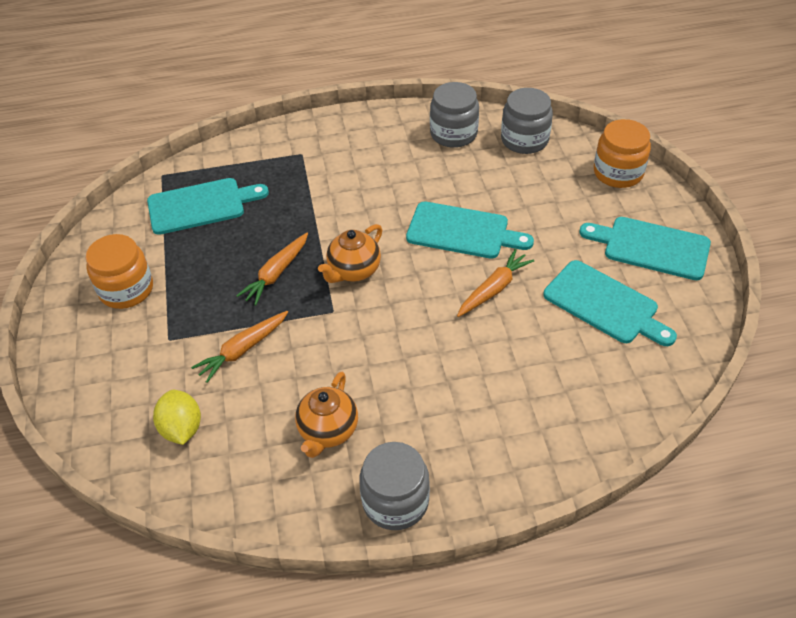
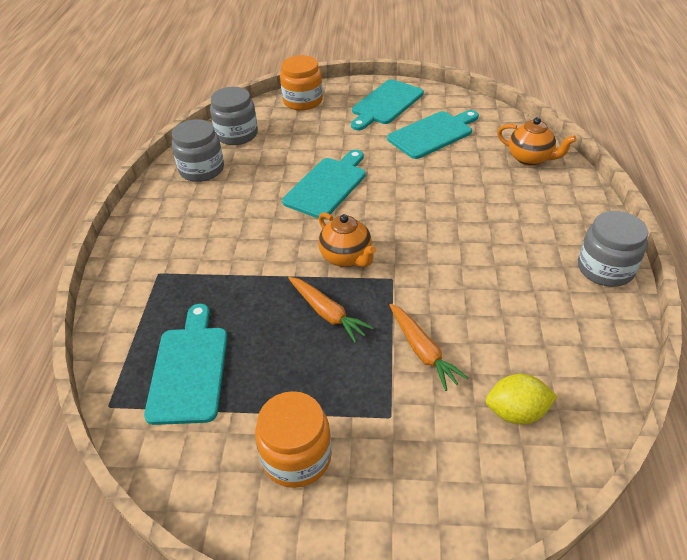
camera: 75 degrees left, 5 degrees down
orange teapot [295,371,358,458] -> orange teapot moved to [497,117,577,166]
orange carrot [457,249,534,317] -> none

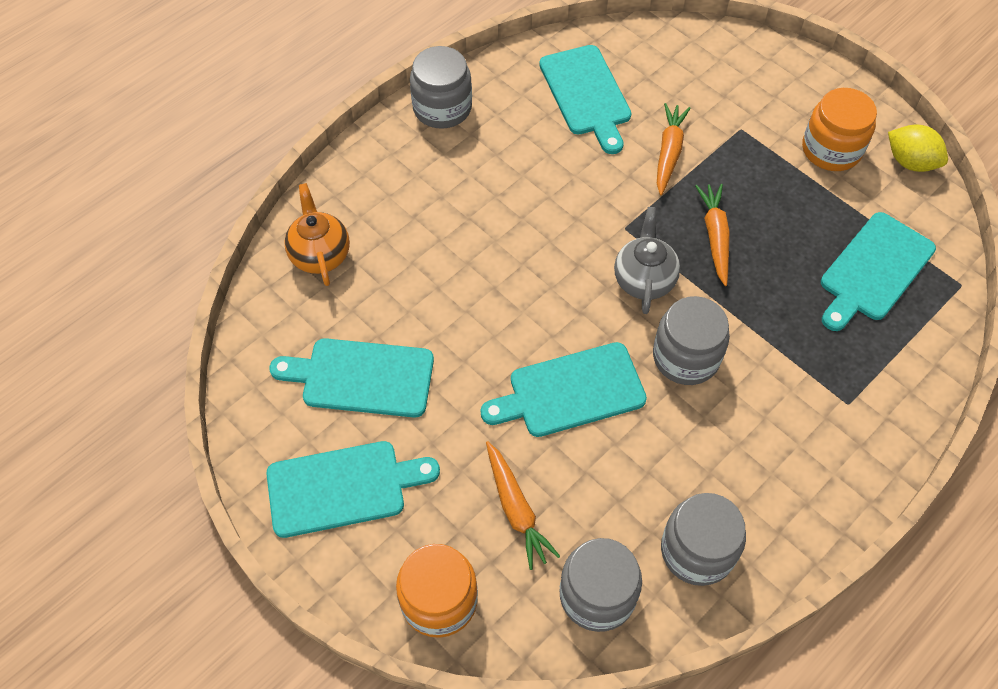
camera: 140 degrees left, 15 degrees up
orange teapot [318,212,376,267] -> grey teapot [614,207,680,314]
yellow lemon [486,374,557,424] -> yellow lemon moved to [888,125,948,172]
none -> orange carrot [486,441,560,570]
none -> turquoise cutting board [539,45,631,154]
none -> grey jar [653,296,730,385]

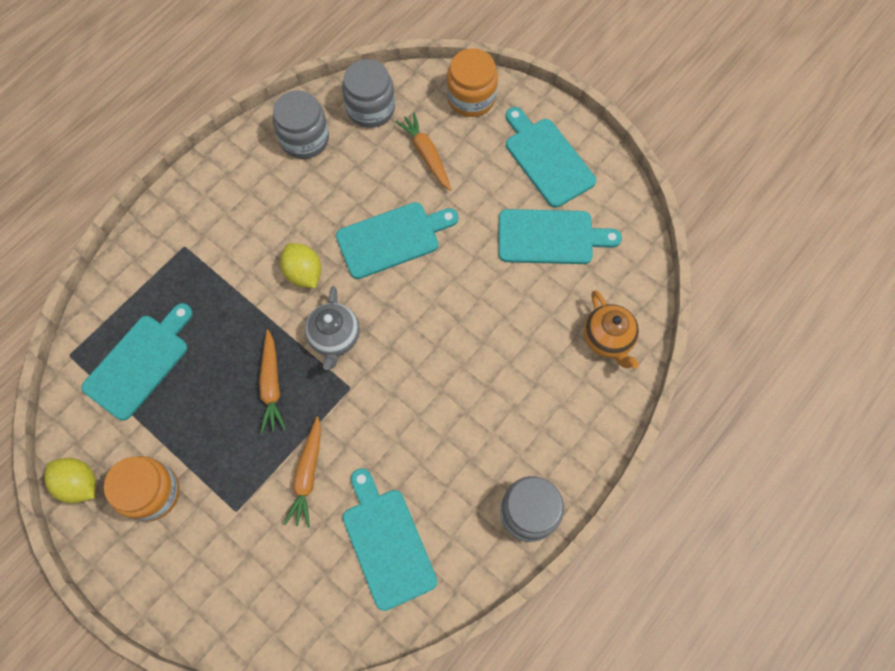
camera: 175 degrees right, 10 degrees up
turquoise cutting board [266,441,440,538] -> turquoise cutting board turned 75 degrees clockwise [506,107,596,208]
grey jar [653,296,730,385] -> yellow lemon [280,243,321,288]

